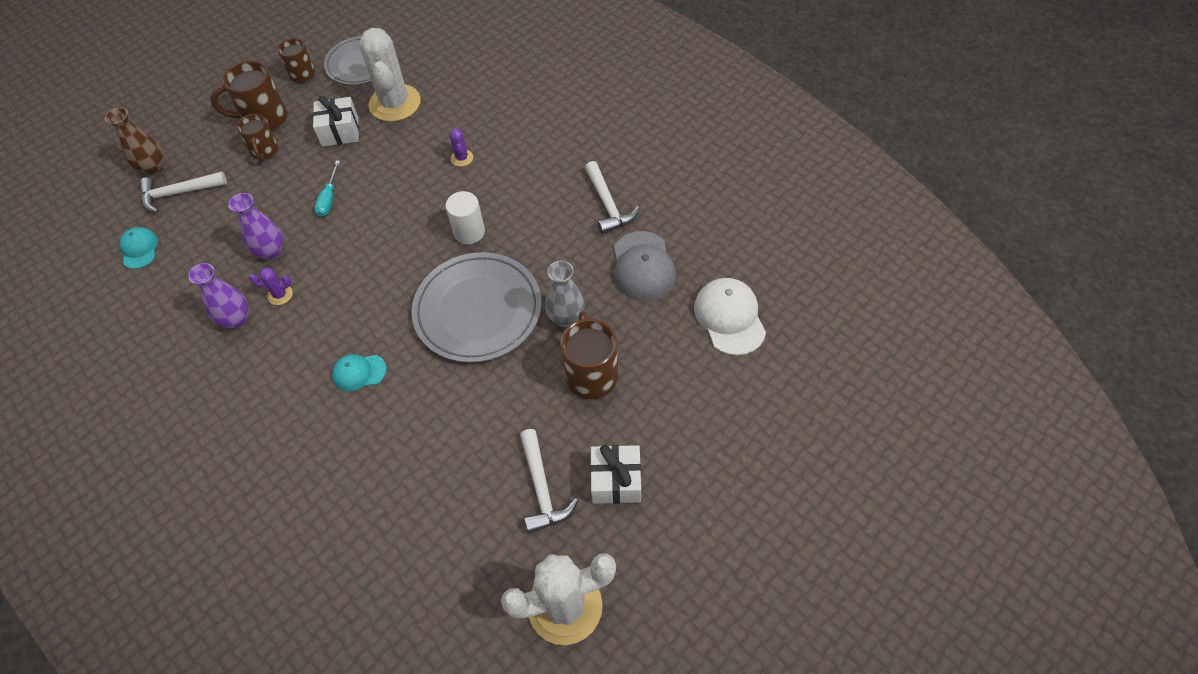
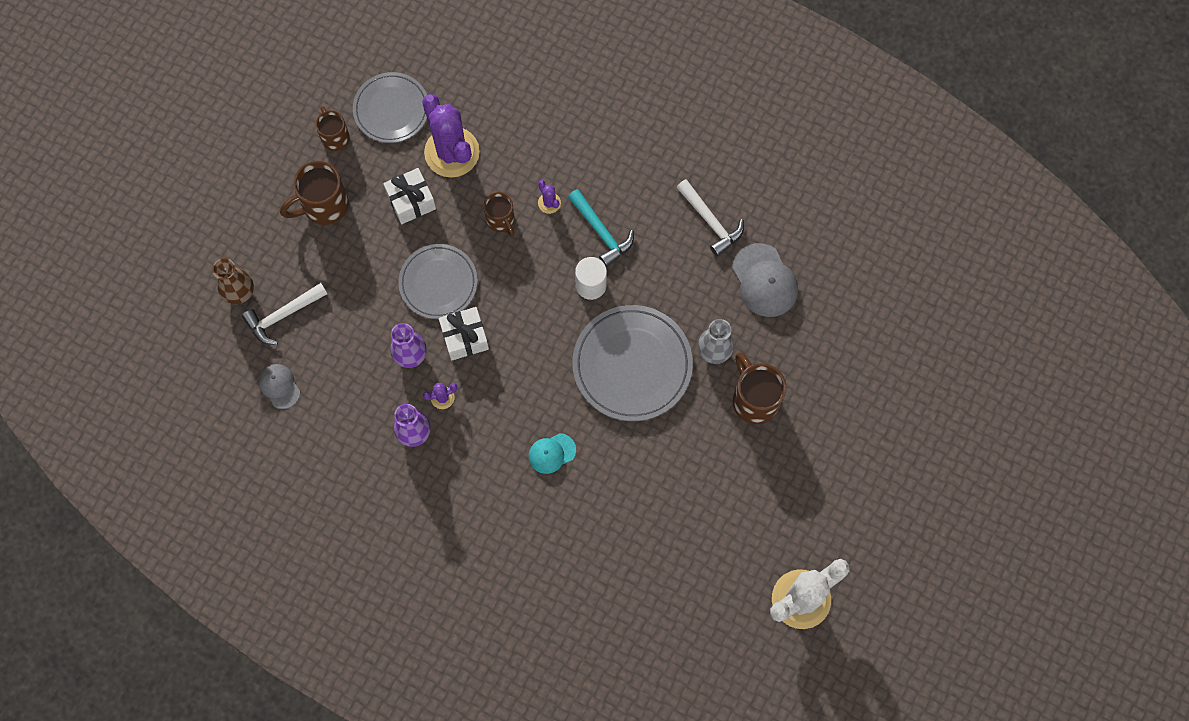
camera: 20 degrees left, 15 degrees up
turquoise cap [119,227,158,269] -> grey cap [258,364,300,409]
brown mug [236,114,278,161] -> brown mug moved to [484,192,515,237]
turquoise screwdriver [314,161,340,217] -> grey plate [398,244,478,319]
white cactus [359,28,420,122] -> purple cactus [422,94,480,178]
white hammer [520,429,578,533] -> none
white gift [590,445,641,504] -> white gift moved to [439,307,489,361]
white cap [694,278,766,355] -> none
none -> turquoise hammer [568,189,634,267]

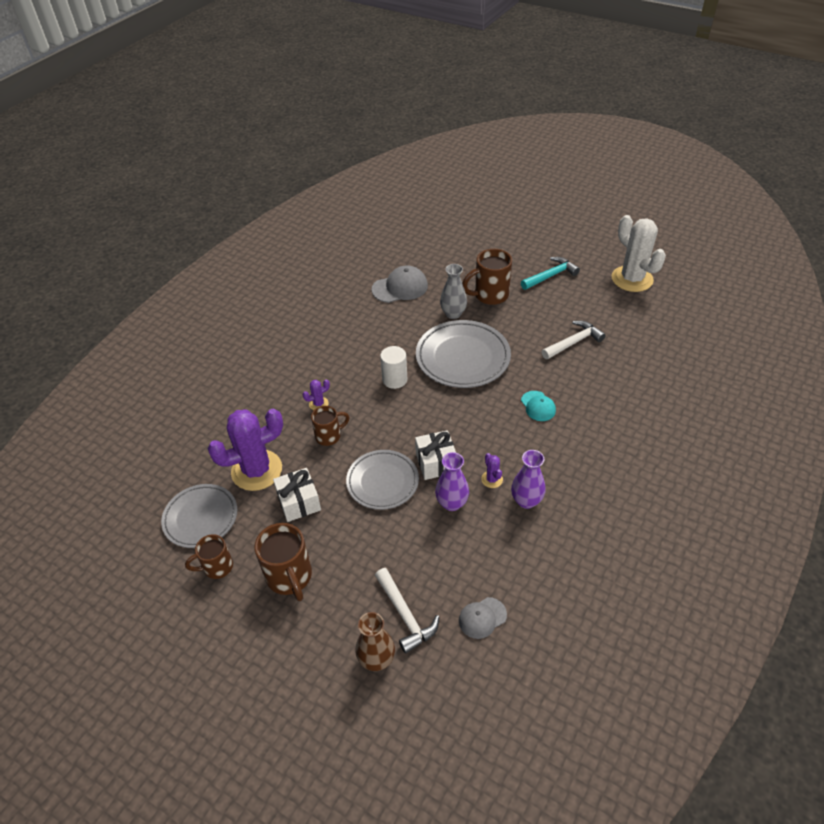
camera: 85 degrees left, 25 degrees down
turquoise hammer [568,189,634,267] -> turquoise hammer moved to [521,257,580,290]
white hammer [676,179,744,257] -> white hammer moved to [542,321,606,359]

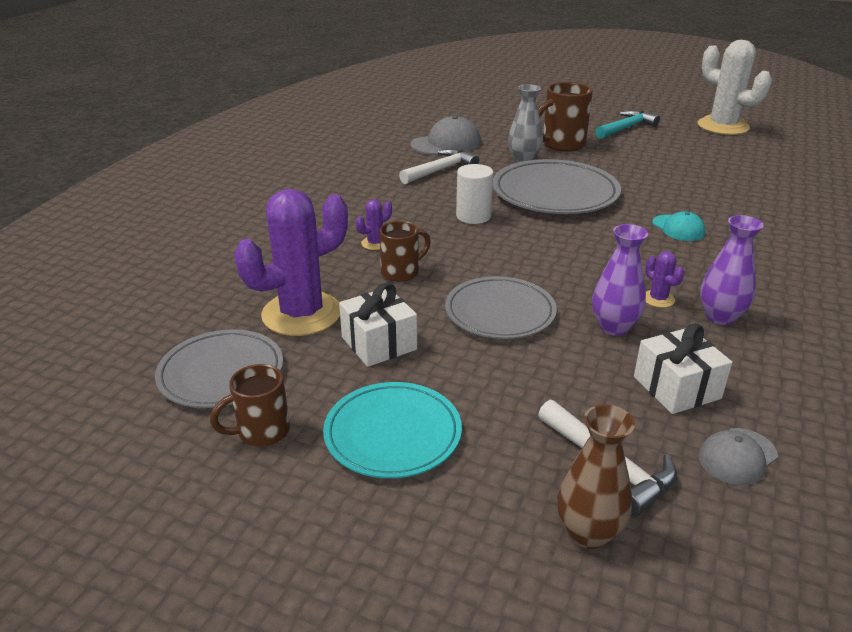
camera: 10 degrees left, 15 degrees down
brown mug [254,523,312,601] -> turquoise plate [323,382,462,478]
white gift [415,430,456,480] -> white gift moved to [634,323,732,414]
white hammer [542,321,606,359] -> white hammer moved to [399,149,479,184]

